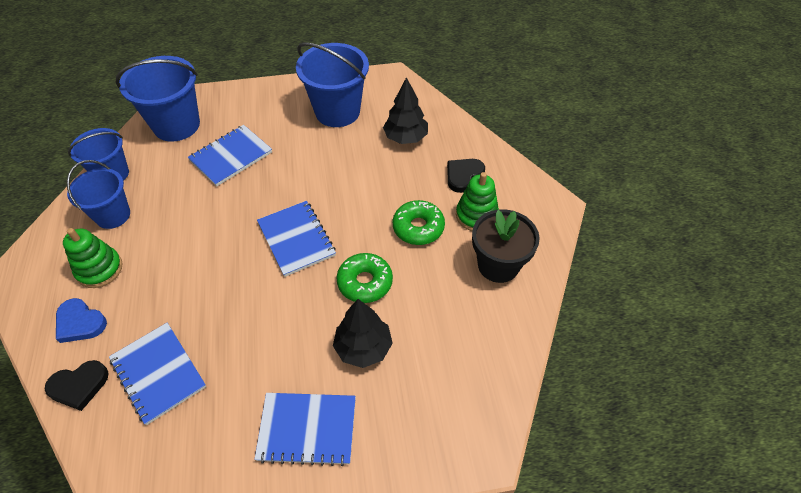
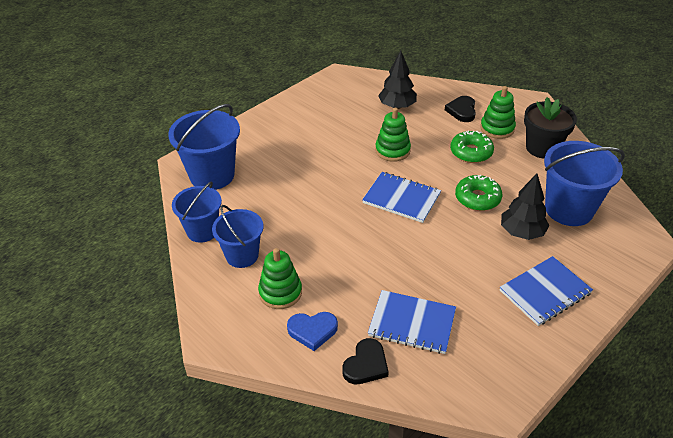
camera: 35 degrees left, 10 degrees down
blue notebook [188,125,272,187] -> none
blue bucket [296,43,369,127] -> blue bucket moved to [544,141,625,226]
none -> green stacking toy [375,108,411,162]

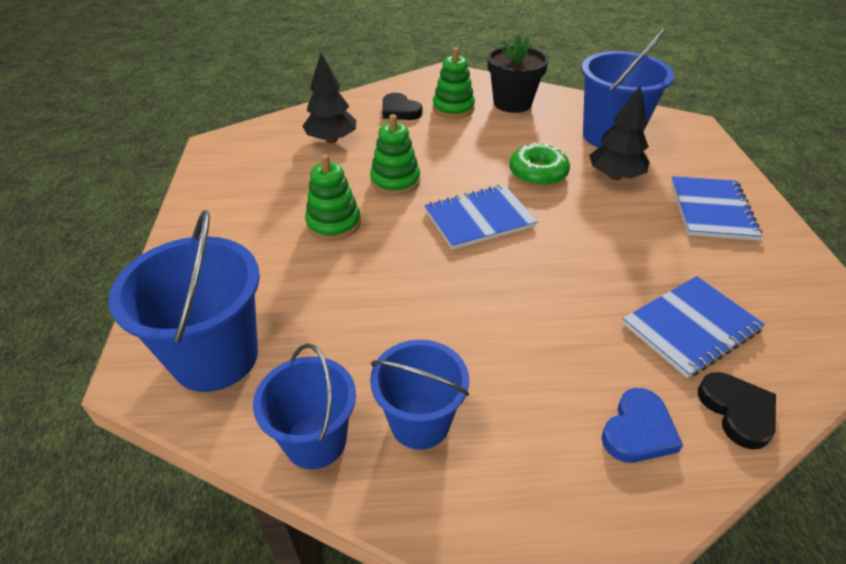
camera: 50 degrees left, 0 degrees up
green stacking toy [258,248,302,309] -> green stacking toy moved to [305,154,361,241]
green donut [450,131,494,163] -> none

